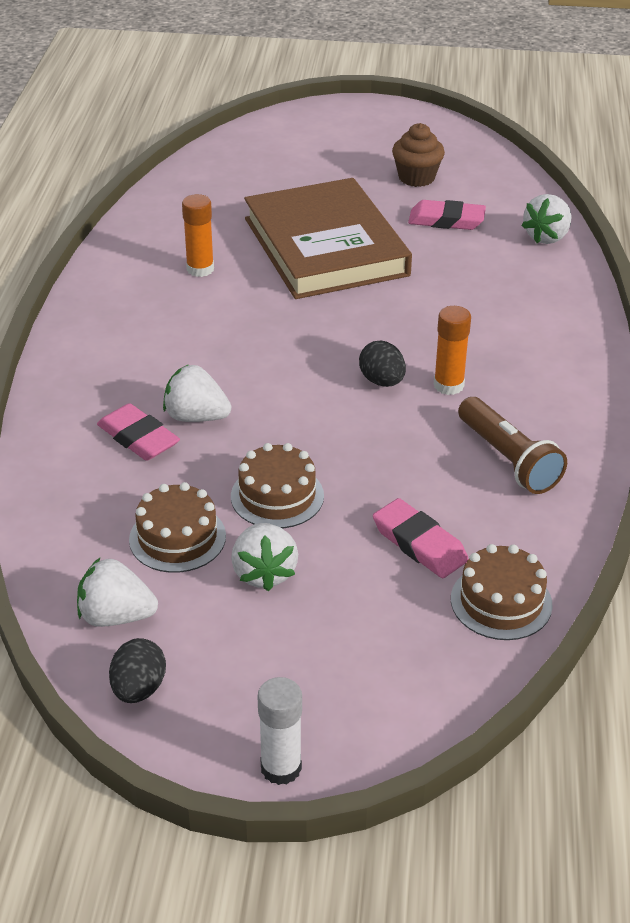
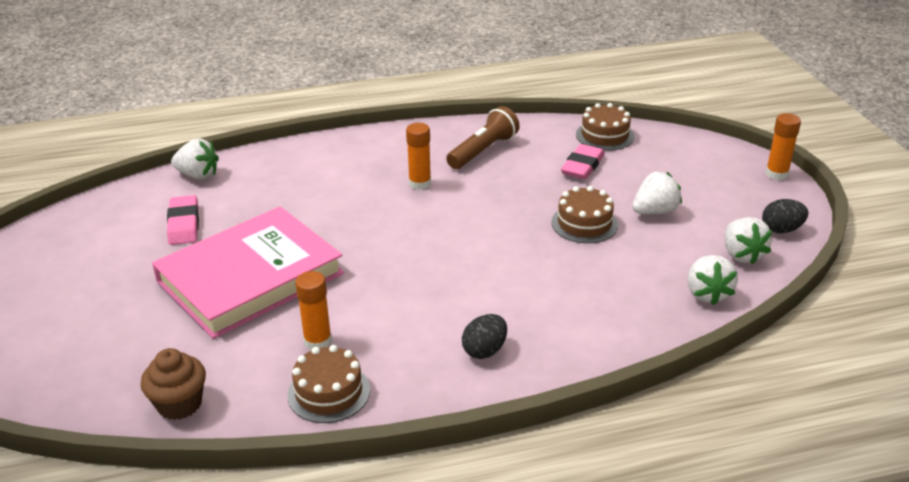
camera: 110 degrees left, 5 degrees down
pink eraser [97,403,180,461] -> none
brown cake [129,482,226,573] -> brown cake moved to [287,345,370,423]
white strawberry [163,364,231,422] -> white strawberry moved to [687,255,738,305]
brown book [244,178,412,299] -> pink book [152,206,344,339]
white glue stick [257,677,302,785] -> orange glue stick [765,113,801,180]
black egg [359,341,406,387] -> black egg moved to [462,314,507,359]
brown cupcake [392,123,445,187] -> brown cupcake moved to [141,348,206,420]

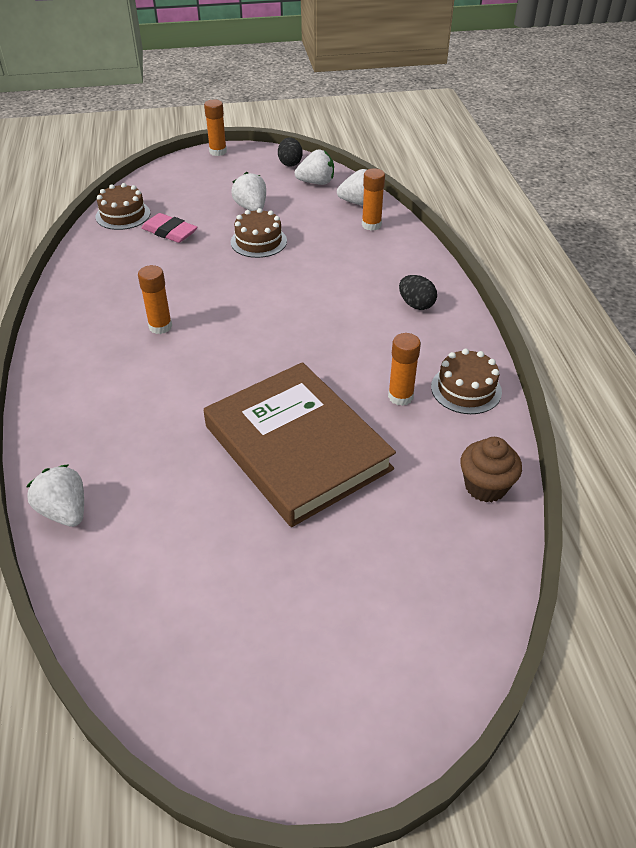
camera: 85 degrees left, 10 degrees up
pink book [152,206,344,339] -> brown book [204,362,396,527]
pink eraser [167,195,199,245] -> none
white strawberry [171,139,219,180] -> white strawberry turned 60 degrees counterclockwise [26,464,84,527]
brown flashlight [446,106,520,169] -> none
none -> orange glue stick [362,168,385,231]

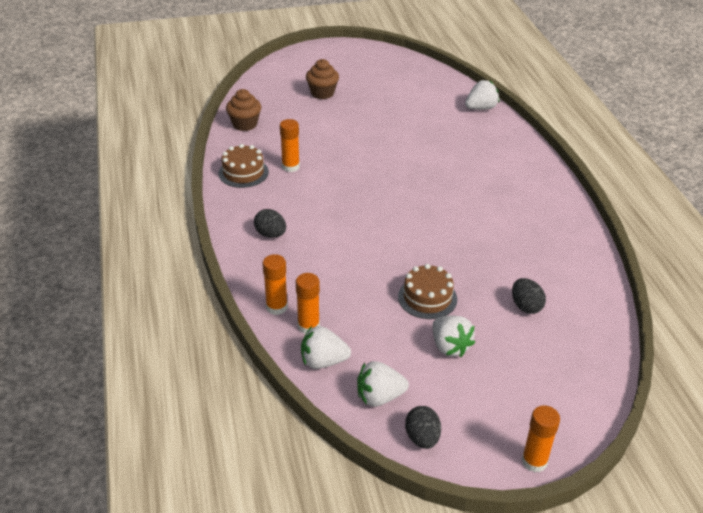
camera: 175 degrees right, 5 degrees down
white strawberry [26,464,84,527] -> white strawberry turned 75 degrees counterclockwise [465,80,499,110]
brown cake [96,183,150,230] -> none
orange glue stick [138,265,172,334] -> orange glue stick moved to [263,254,288,315]
pink eraser [141,213,198,243] -> black egg [512,278,546,314]
brown book [204,362,396,527] -> none
none -> brown cupcake [306,59,339,99]

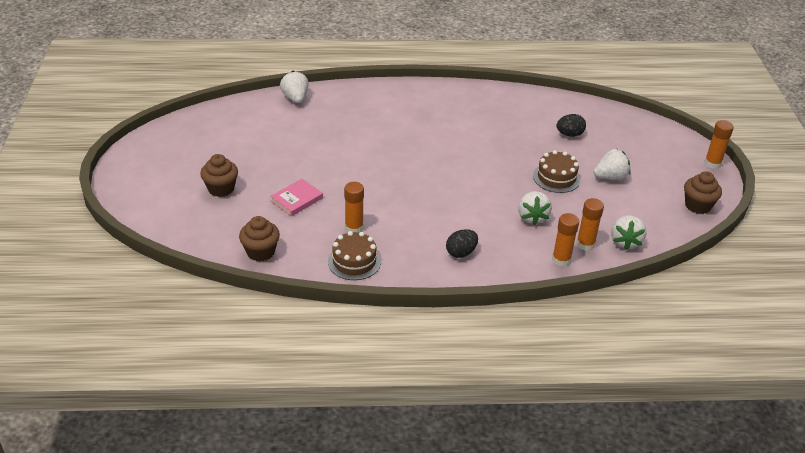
camera: 80 degrees left, 0 degrees up
white strawberry [357,361,409,407] -> white strawberry moved to [518,191,552,225]
black egg [405,406,441,449] -> brown cupcake [684,171,722,214]
none -> pink book [270,179,323,216]

